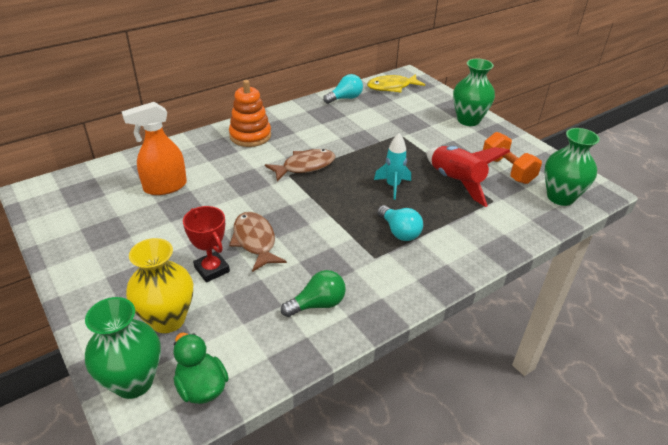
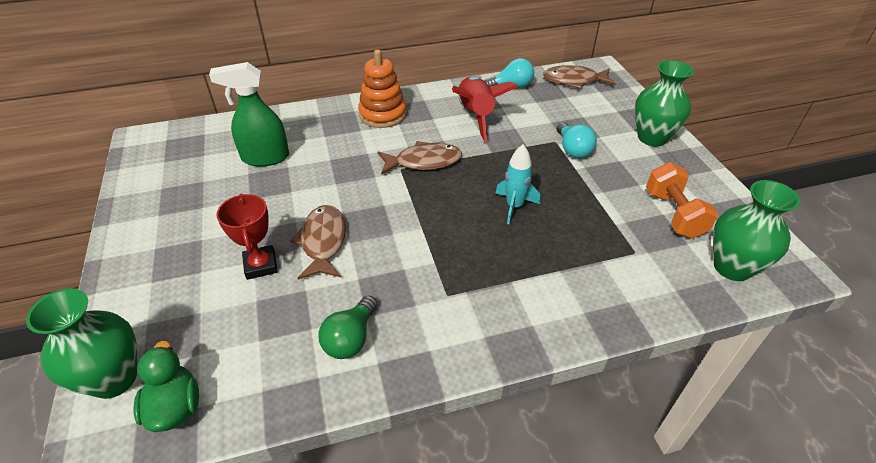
camera: 20 degrees right, 5 degrees up
orange spray bottle [122,102,187,195] -> green spray bottle [209,62,289,166]
yellow vase [126,238,193,333] -> none
green light bulb [281,270,346,317] -> green light bulb turned 120 degrees clockwise [318,295,378,359]
yellow fish [367,74,425,92] -> brown fish [543,65,616,89]
turquoise light bulb [377,205,423,241] -> turquoise light bulb moved to [556,122,597,158]
red rocket [427,146,511,207] -> red rocket moved to [452,76,518,142]

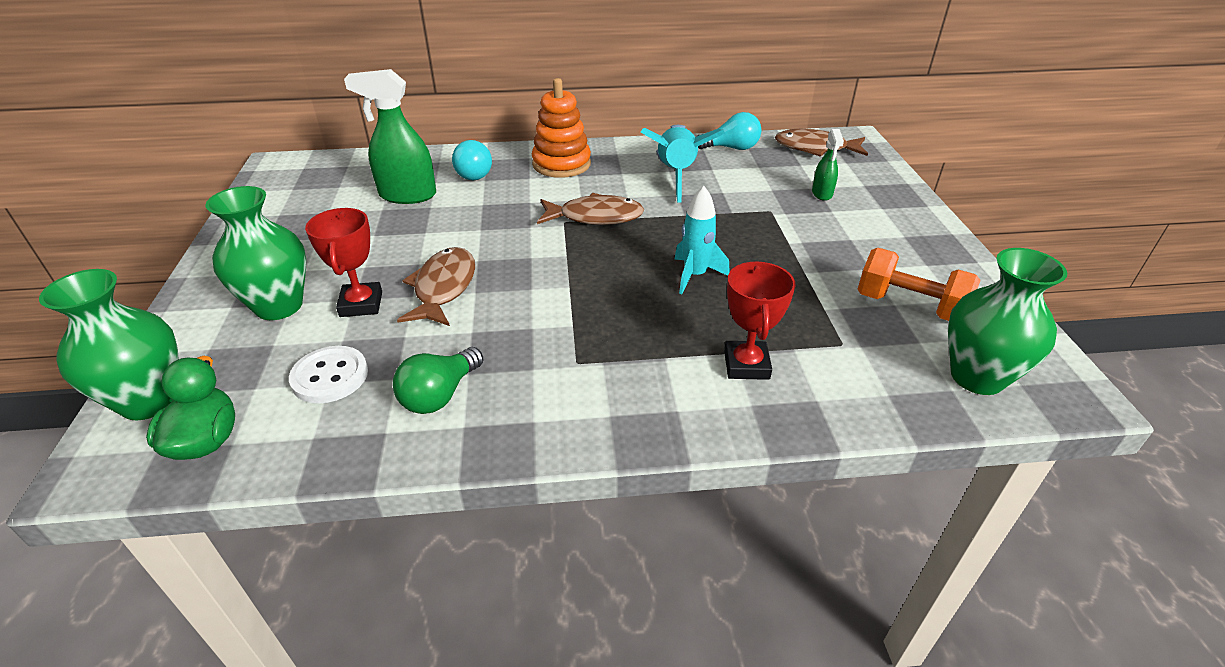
camera: 10 degrees right, 5 degrees down
red rocket [452,76,518,142] -> turquoise rocket [640,125,725,203]
turquoise light bulb [556,122,597,158] -> turquoise light bulb moved to [452,140,492,180]
green vase [635,60,694,146] -> green vase moved to [205,186,306,320]
orange dumbbell [646,162,718,238] -> orange dumbbell turned 60 degrees counterclockwise [858,248,981,321]
none -> white button [289,346,368,403]
none -> red trophy [724,261,796,380]
none -> green spray bottle [812,129,844,201]

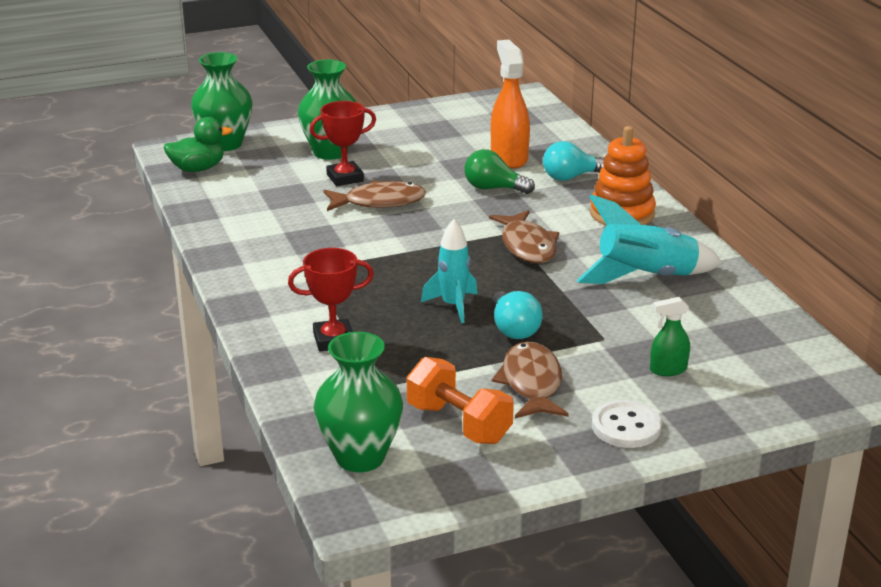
camera: 75 degrees right, 10 degrees down
white button [289,346,368,403] -> white button moved to [592,400,662,448]
green spray bottle [344,69,436,204] -> orange spray bottle [491,40,530,168]
green light bulb [393,347,483,414] -> green light bulb moved to [464,149,535,194]
turquoise light bulb [698,112,762,150] -> turquoise light bulb moved to [491,291,543,339]
brown fish [775,128,868,157] -> brown fish moved to [492,342,569,418]
orange dumbbell [858,248,981,321] -> orange dumbbell turned 60 degrees counterclockwise [407,357,514,444]

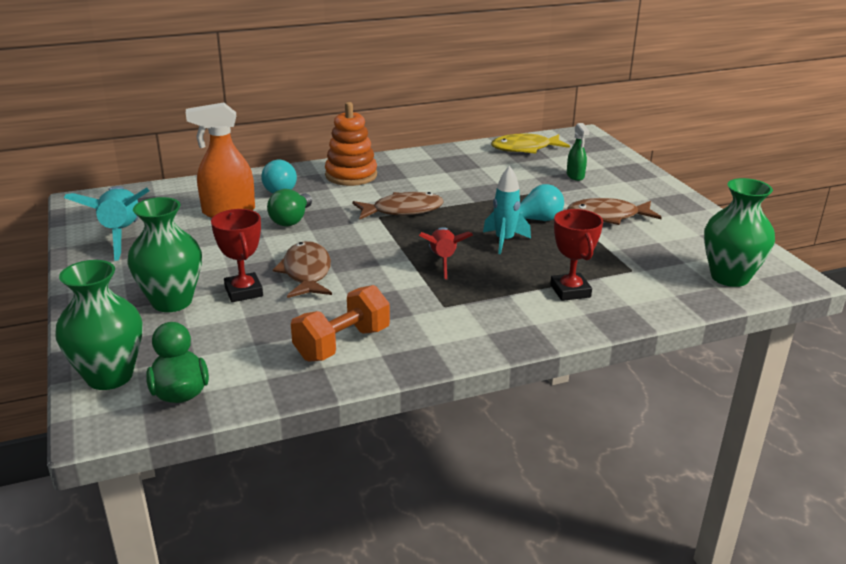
camera: 90 degrees left, 0 degrees up
orange dumbbell [407,357,514,444] -> orange dumbbell moved to [291,285,390,362]
turquoise rocket [577,194,723,284] -> turquoise rocket moved to [64,186,149,261]
white button [592,400,662,448] -> none
none -> red rocket [419,227,473,279]
none -> yellow fish [491,133,570,154]

